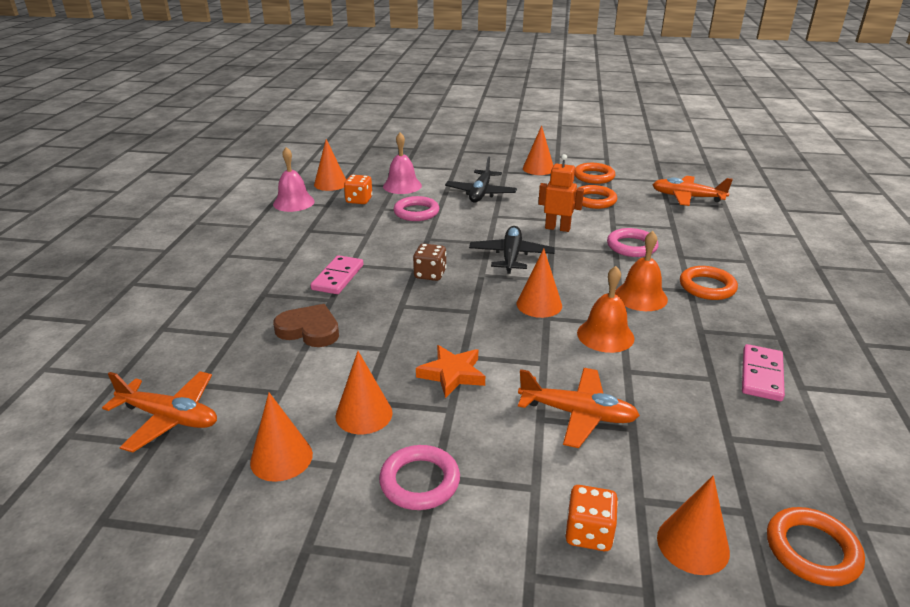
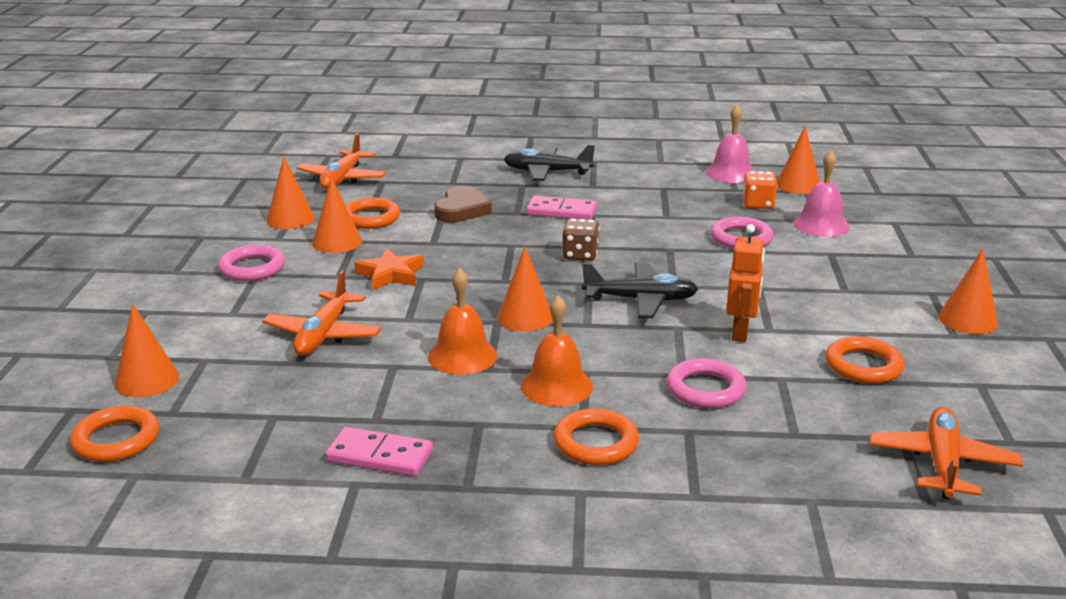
camera: 85 degrees right, 5 degrees down
black plane [445,156,517,203] -> black plane moved to [504,145,595,181]
orange dice [565,485,618,551] -> none
orange ring [574,163,615,184] -> orange ring moved to [345,197,400,229]

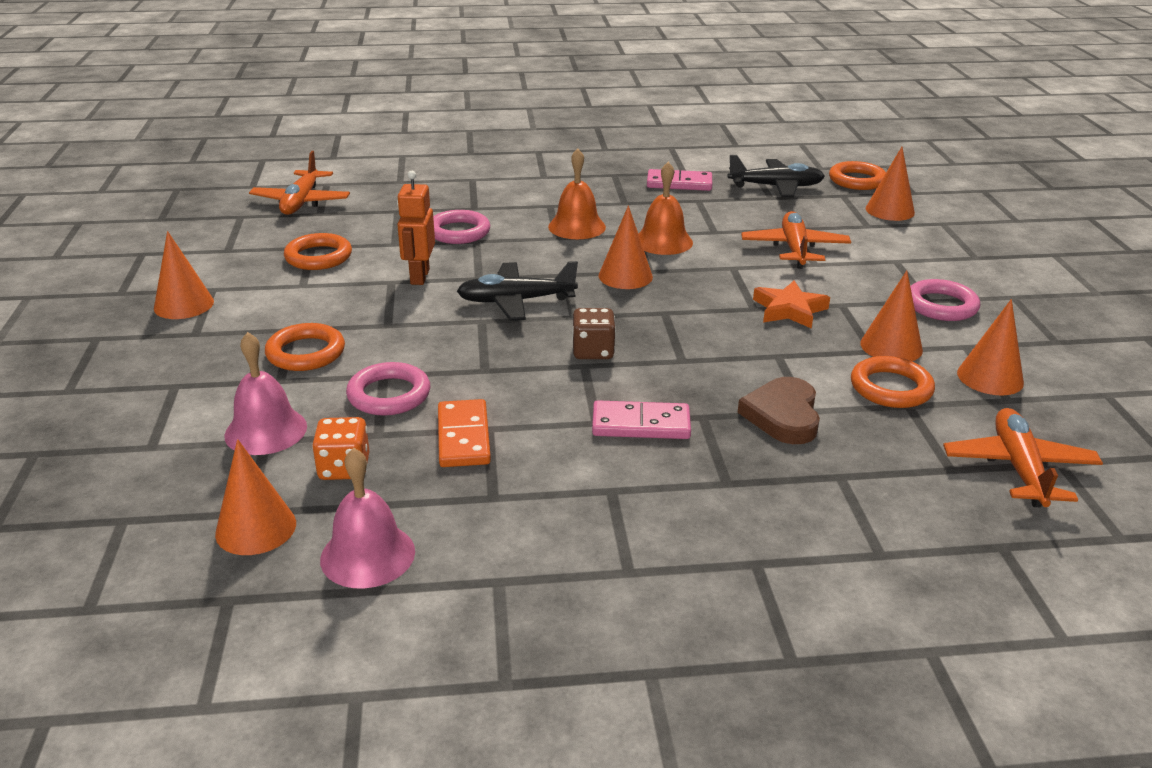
camera: 170 degrees right, 5 degrees up
black plane [504,145,595,181] -> black plane moved to [728,155,825,197]
orange ring [554,408,639,465] -> orange ring moved to [265,323,345,371]
none -> orange domino [438,399,491,467]

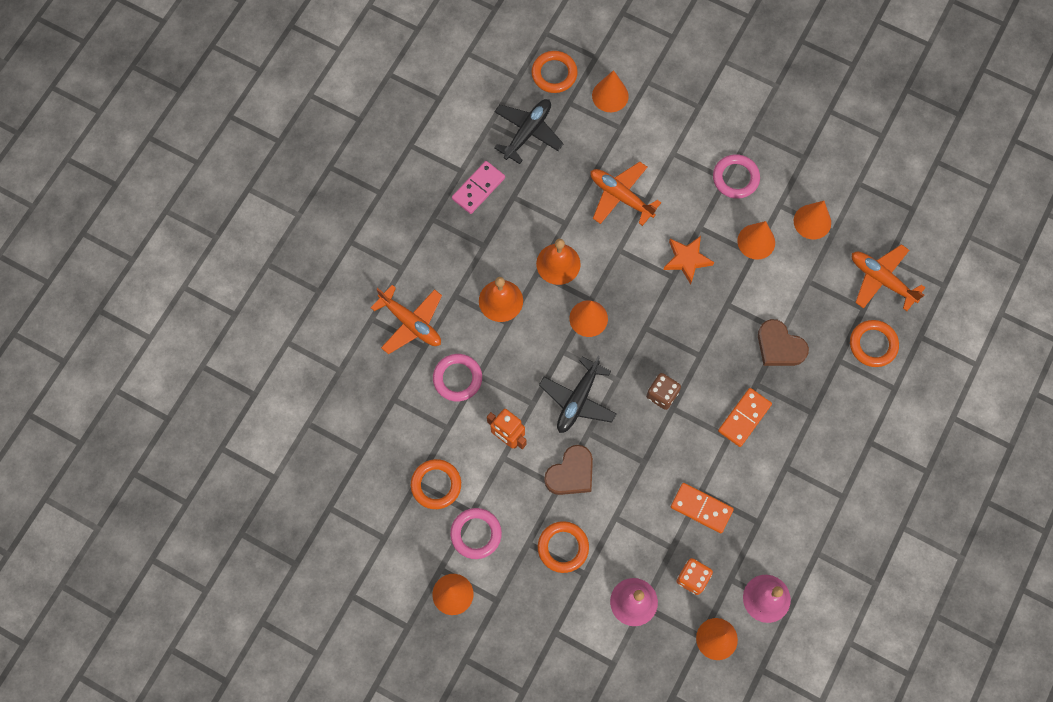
camera: 55 degrees left, 40 degrees up
orange plane [249,151,350,215] -> orange plane moved to [371,285,442,354]
pink ring [346,362,430,416] -> pink ring moved to [450,508,502,559]
pink domino [592,400,691,439] -> orange domino [718,388,772,447]
orange ring [851,356,935,408] -> orange ring moved to [850,320,899,367]
none -> brown heart [544,445,593,495]

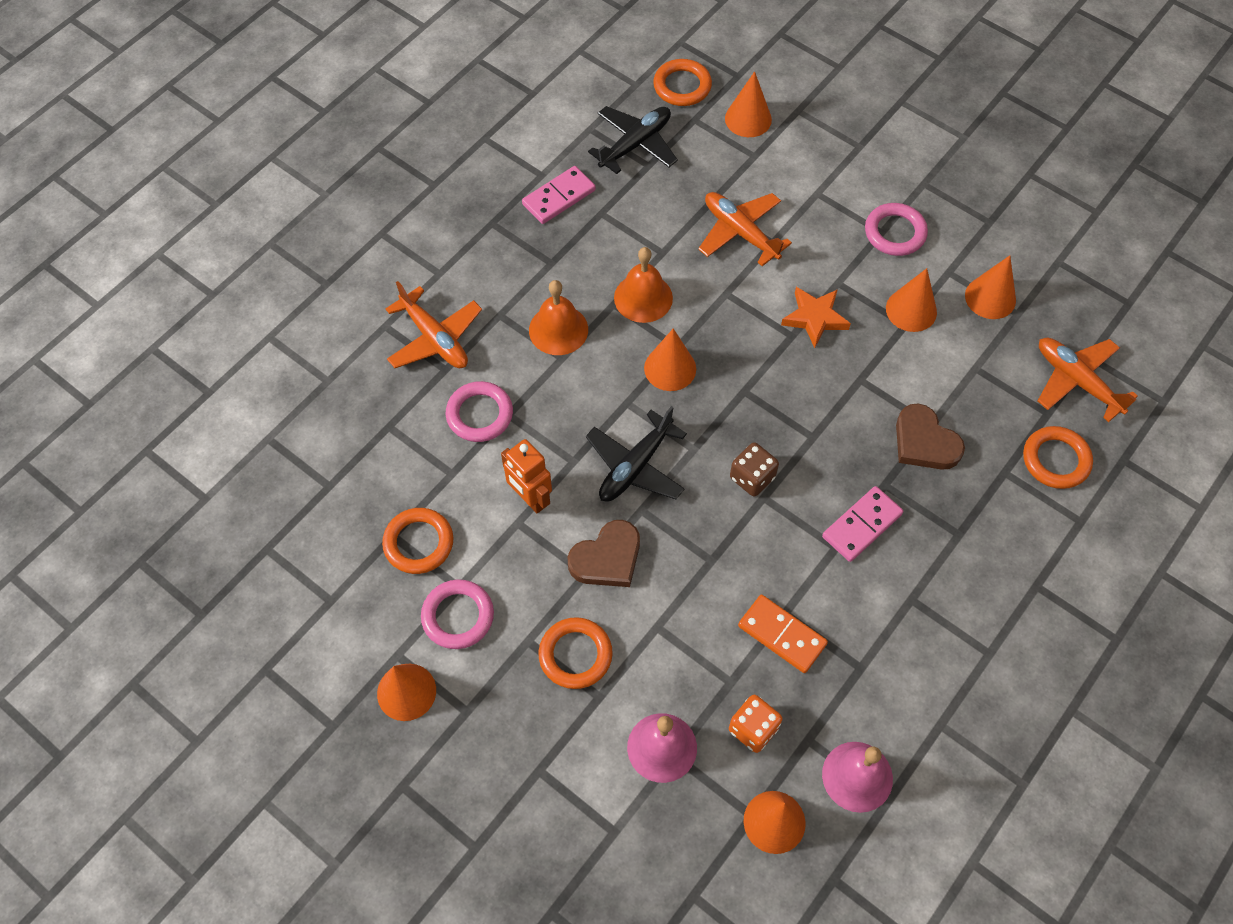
camera: 10 degrees right, 10 degrees down
orange domino [718,388,772,447] -> pink domino [822,486,903,562]

